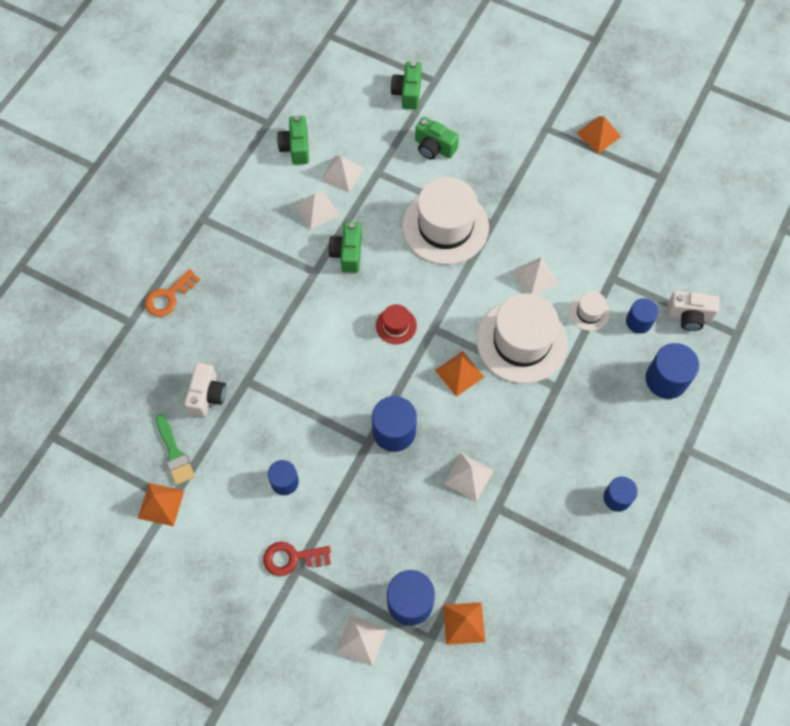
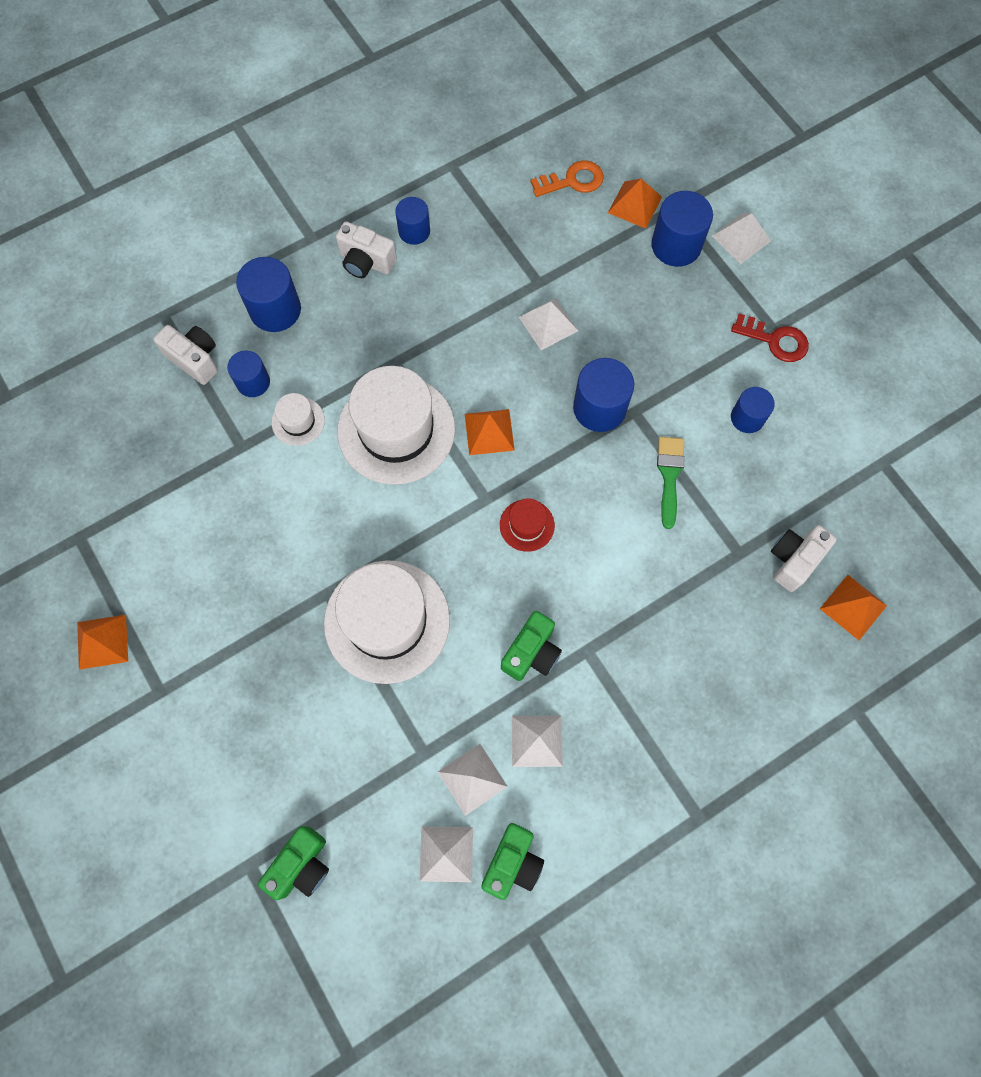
camera: 150 degrees left, 5 degrees up
orange pyramid [138,483,184,526] -> orange pyramid moved to [820,575,887,640]
orange key [145,269,200,317] -> orange key moved to [530,160,604,197]
green brush [156,414,195,485] -> green brush moved to [657,437,685,529]
green camera [415,117,459,160] -> none
white pyramid [513,257,559,295] -> white pyramid moved to [419,826,473,882]
none -> white camera [336,222,397,278]

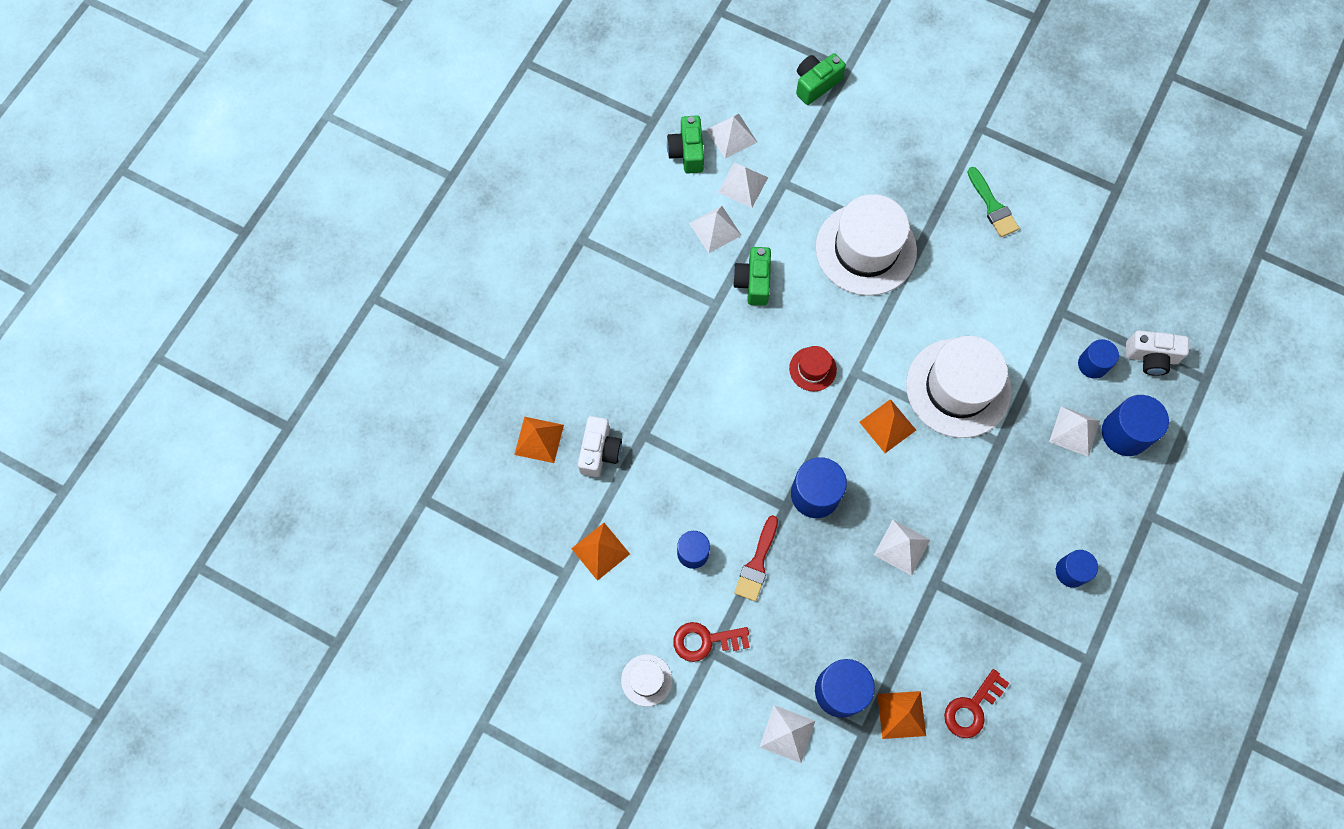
camera: 150 degrees right, 0 degrees up
orange pyramid [77,614,128,670] -> orange pyramid moved to [571,523,630,581]
green camera [258,826,329,900] -> green camera turned 45 degrees clockwise [796,53,846,105]
white hat [272,393,325,446] -> white hat moved to [621,654,672,707]
white camera [336,222,397,278] -> none
orange key [530,160,604,197] -> red key [944,669,1009,738]
green brush [657,437,685,529] -> green brush moved to [967,167,1019,237]
none -> red brush [734,515,778,601]
none -> white pyramid [1049,406,1100,457]

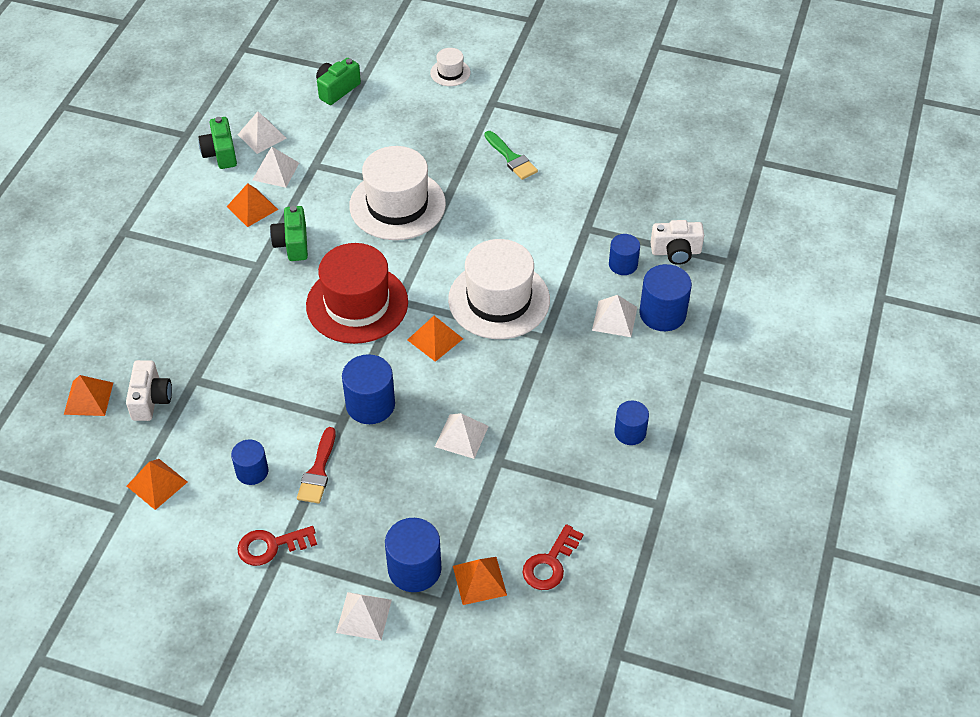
camera: 10 degrees left, 20 degrees down
white hat [621,654,672,707] -> white hat moved to [430,48,470,86]
white pyramid [689,206,742,253] -> orange pyramid [227,183,278,227]
red hat [789,346,837,392] -> red hat [306,243,408,344], size x2.21

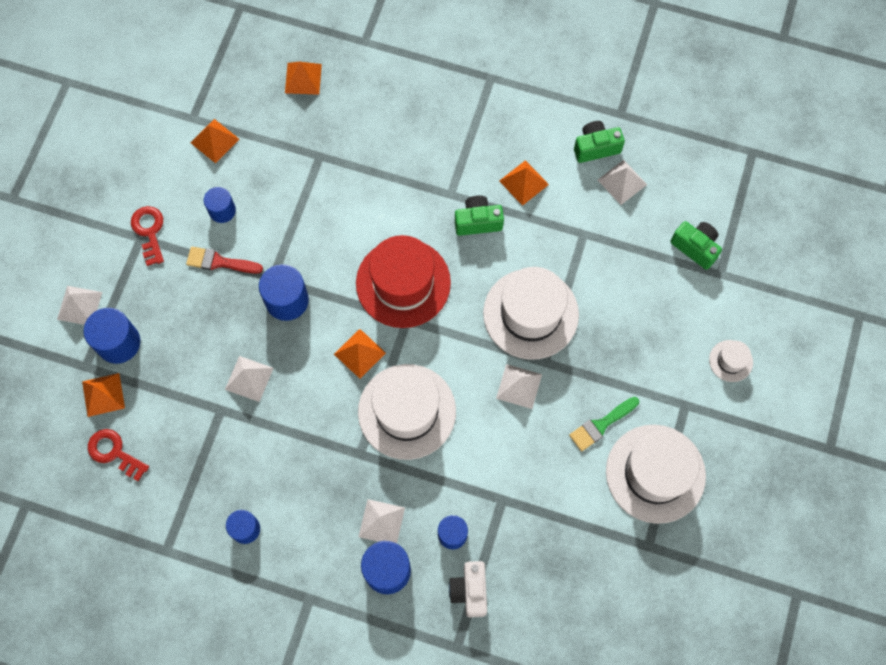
camera: 90 degrees right, 20 degrees up
white camera [126,360,172,421] -> none
white pyramid [252,147,299,188] -> white pyramid moved to [496,364,542,409]
none -> white hat [606,425,706,524]

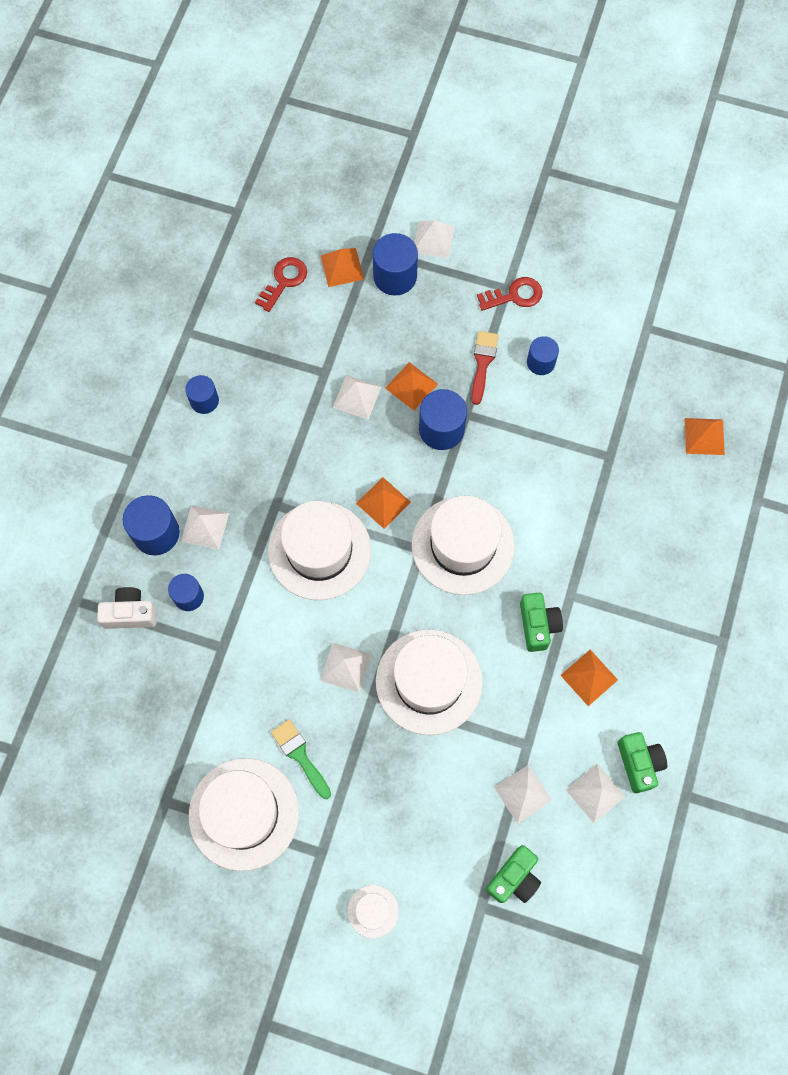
camera: 90 degrees right, 0 degrees up
orange pyramid [190,119,240,163] -> orange pyramid moved to [385,362,438,411]
red hat [356,235,451,328] -> white hat [412,496,515,595]
none -> white pyramid [494,765,552,824]

